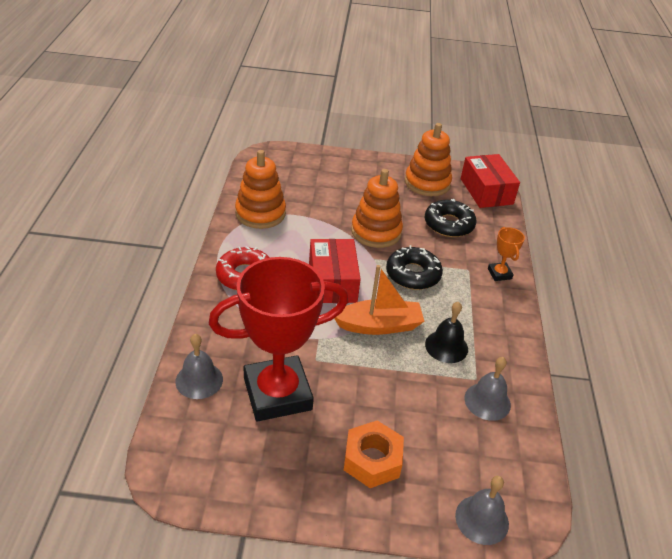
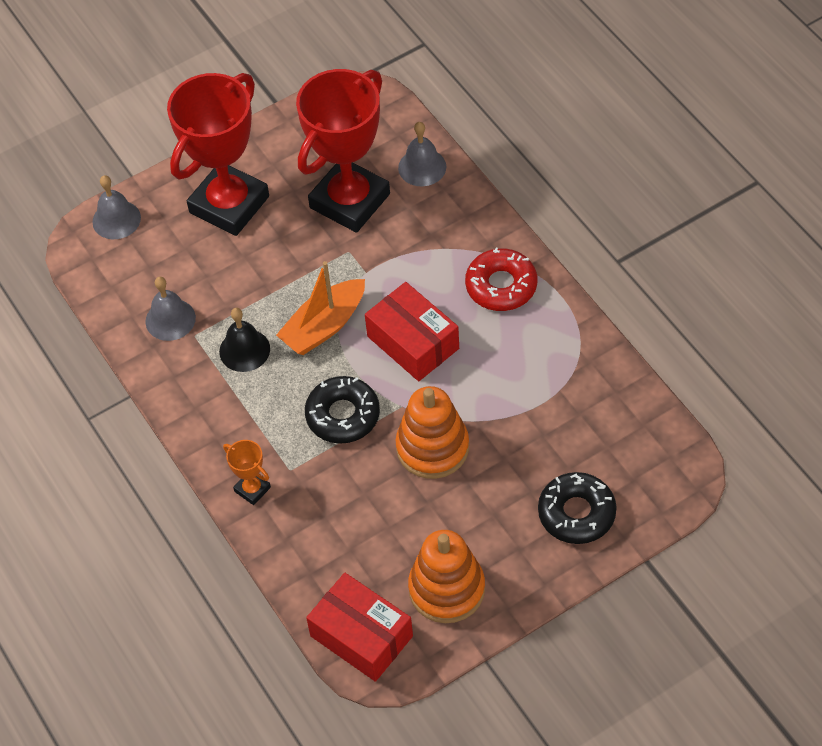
camera: 150 degrees right, 15 degrees up
orange stacking toy [235,150,286,229] -> none
orange nut [344,420,404,488] -> red trophy [167,73,269,236]
black donut [425,199,476,237] -> black donut moved to [538,472,617,544]

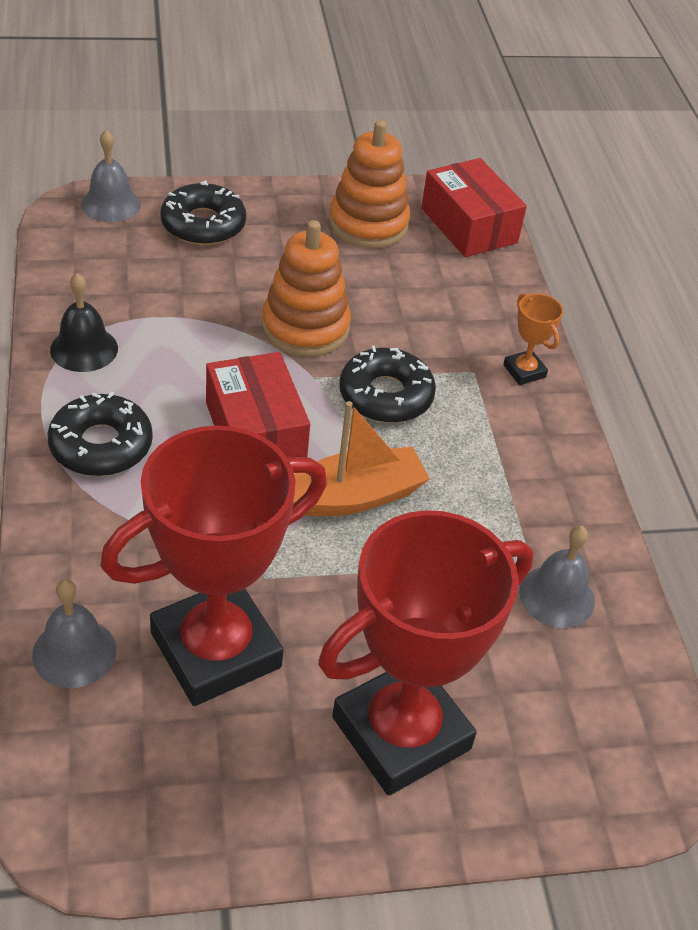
camera: 165 degrees left, 10 degrees down
grey bell [92,175,141,239] -> grey bell moved to [81,130,141,222]
black bell [219,308,270,372] -> black bell moved to [50,273,118,372]
red donut [465,248,537,311] -> black donut [47,392,153,476]

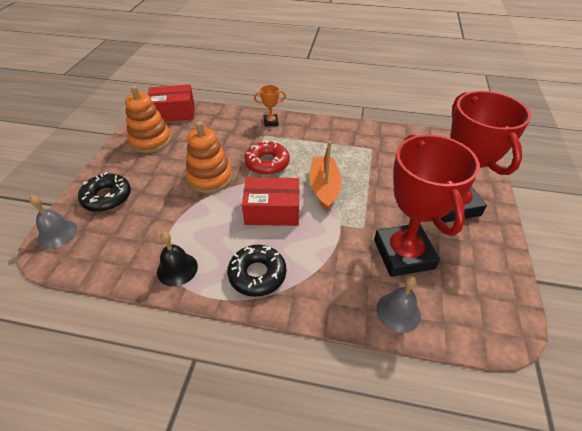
camera: 65 degrees left, 0 degrees up
black donut [339,346,436,423] -> red donut [244,141,290,175]
grey bell [519,526,595,628] -> none

